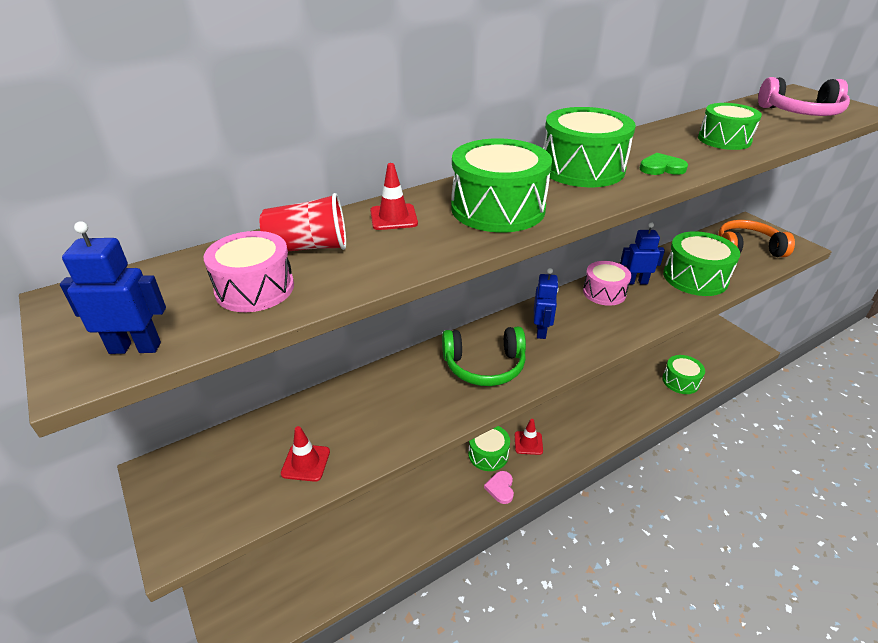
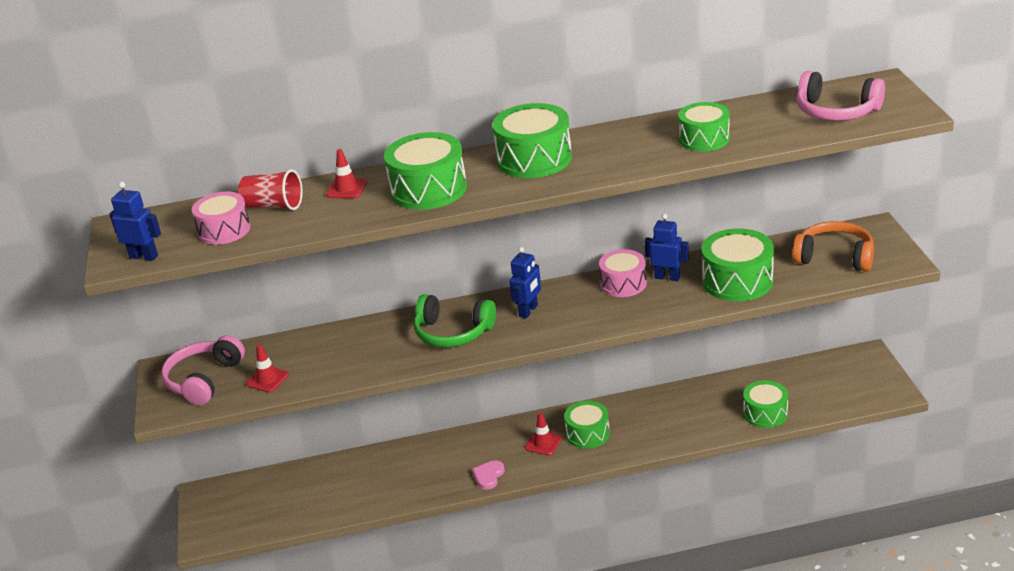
camera: 25 degrees right, 5 degrees down
green drum [468,426,510,471] -> green drum moved to [564,401,610,449]
green heart [640,153,688,175] -> none
none -> pink headphones [161,335,245,405]

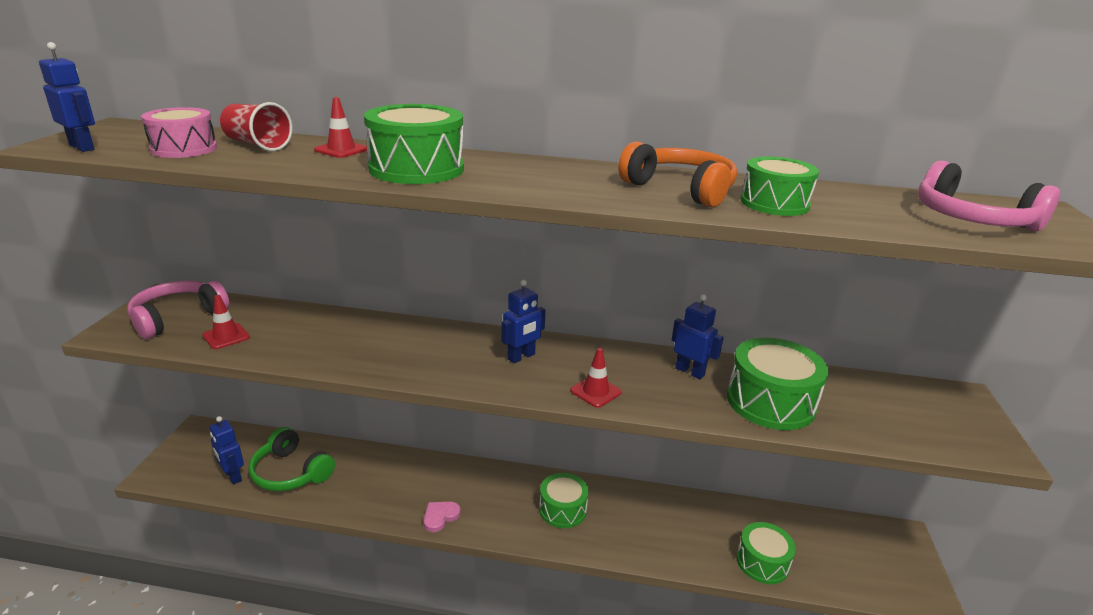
camera: 15 degrees right, 5 degrees down
green headphones [414,294,496,347] -> green headphones moved to [249,427,335,491]
green drum [492,103,572,178] -> none
red traffic cone [525,412,562,456] -> red traffic cone moved to [570,348,622,408]
pink drum [599,249,647,297] -> none
orange headphones [792,221,874,271] -> orange headphones moved to [618,142,737,207]
none -> blue robot [210,416,244,485]

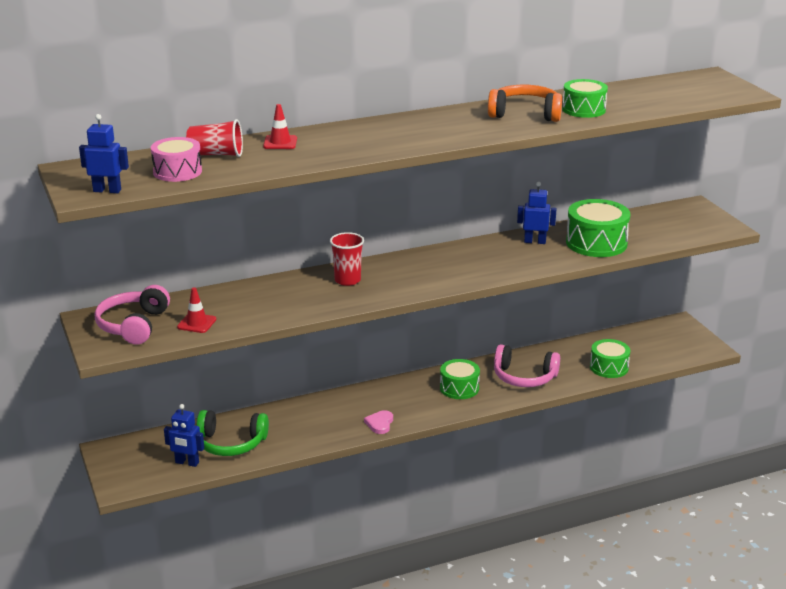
camera: 30 degrees left, 0 degrees up
green drum [364,104,464,184] -> none
blue robot [501,280,545,363] -> none
red traffic cone [570,348,622,408] -> none
pink headphones [918,160,1060,231] -> pink headphones moved to [494,344,560,387]
none -> red cup [330,232,364,286]

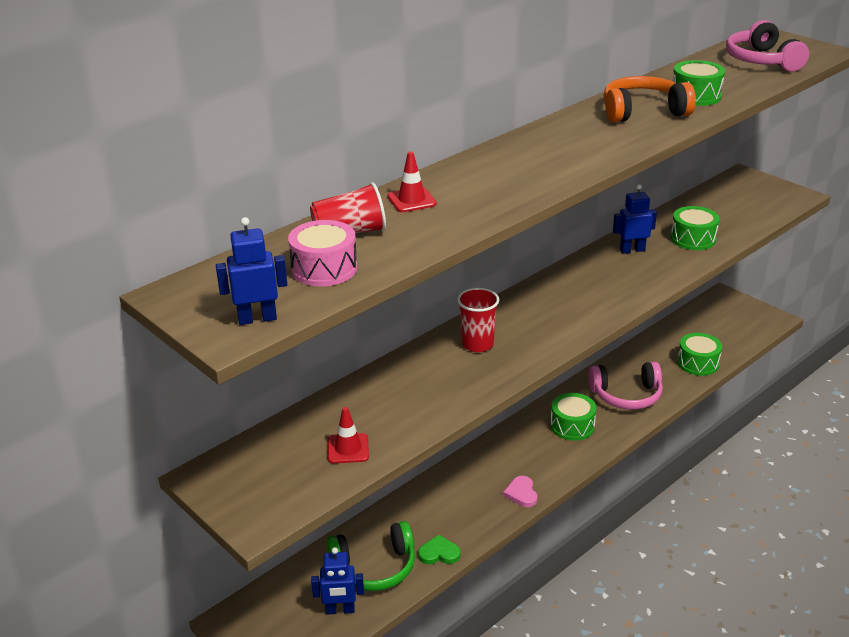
camera: 20 degrees left, 5 degrees up
pink headphones [95,285,170,345] -> pink headphones moved to [726,20,809,72]
green drum [566,199,631,257] -> green drum [671,206,719,250], size x0.66
none -> green heart [418,535,461,564]

